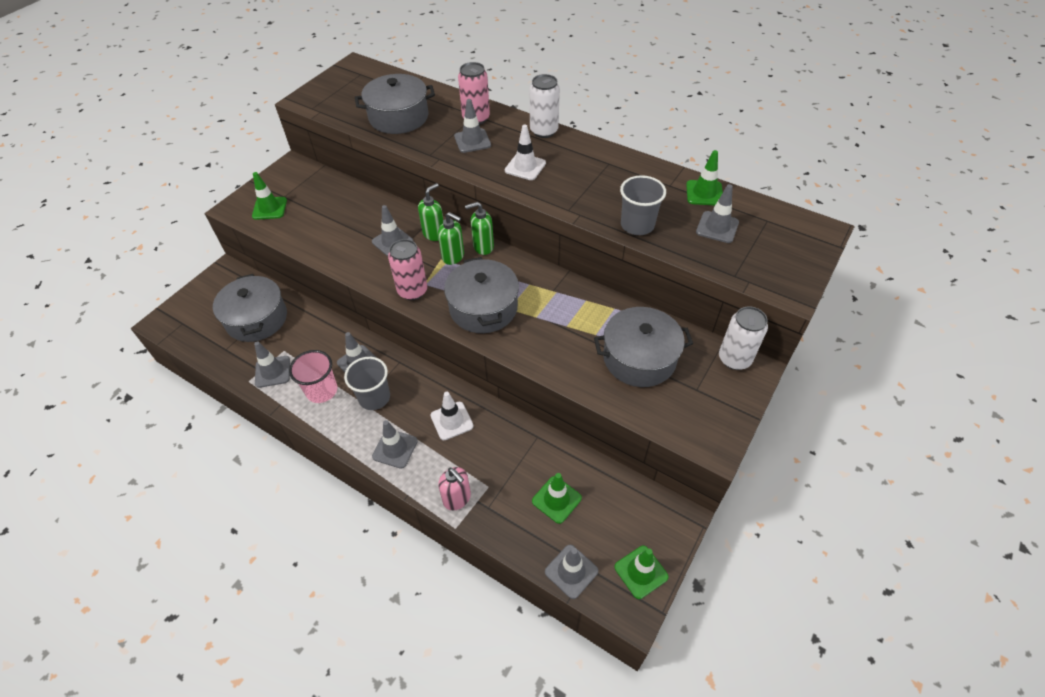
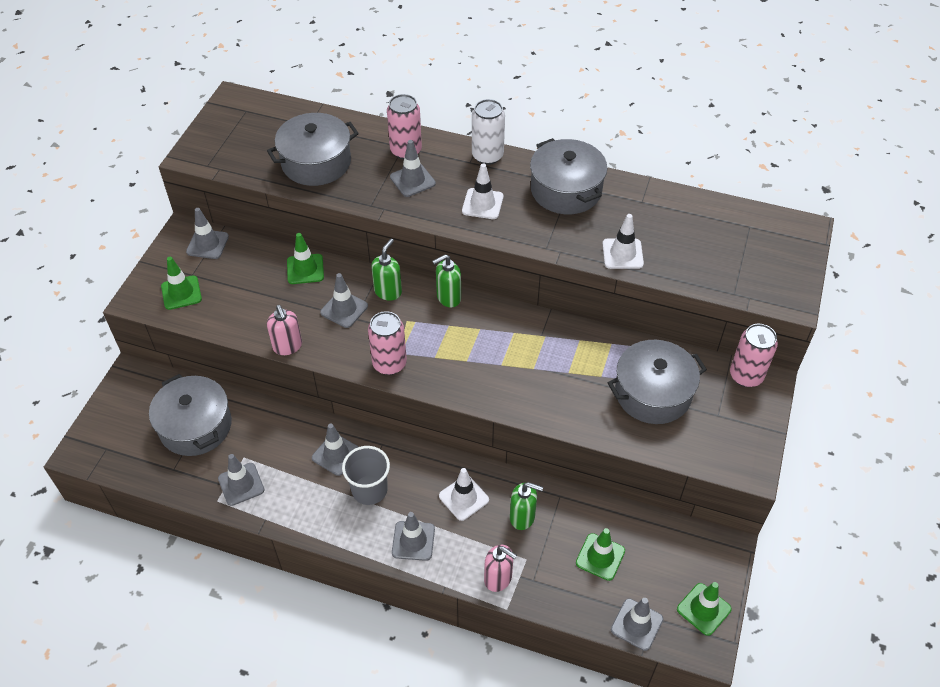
camera: 15 degrees left, 0 degrees up
pink cup [289,350,337,403] -> none
green soap dispenser [438,212,464,265] -> green soap dispenser moved to [510,482,543,530]
grey pot [444,257,519,333] -> grey pot moved to [530,138,607,214]
grey cup [620,175,666,235] -> white traffic cone [603,214,644,269]
green traffic cone [686,150,723,206] -> green traffic cone moved to [287,233,324,284]
grey traffic cone [696,184,739,243] -> grey traffic cone moved to [186,208,229,259]
white can [719,306,768,370] -> pink can [730,324,778,387]
none -> pink soap dispenser [267,305,302,355]

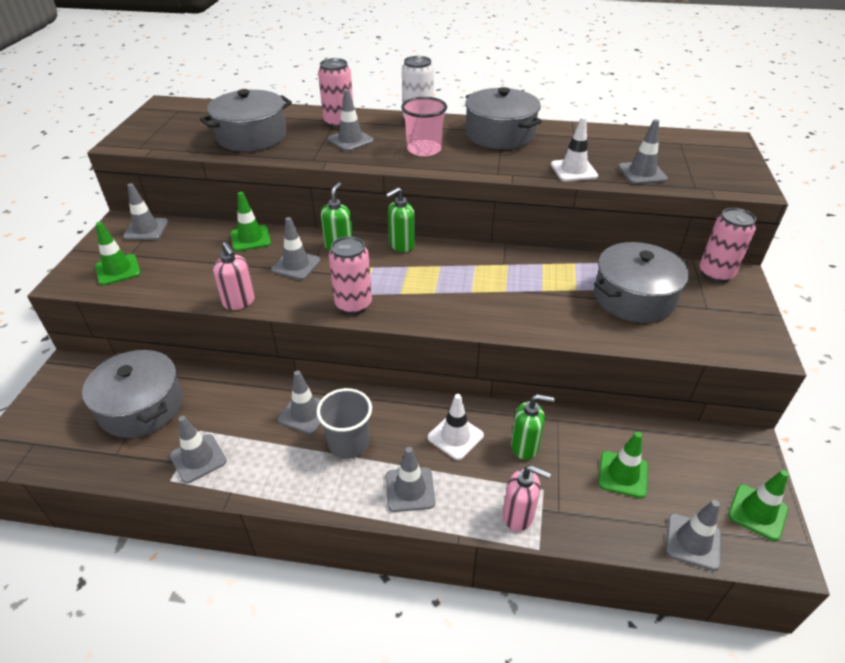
camera: 10 degrees left, 10 degrees down
white traffic cone [462,163,504,219] -> pink cup [401,97,447,157]
none -> grey traffic cone [618,119,668,184]

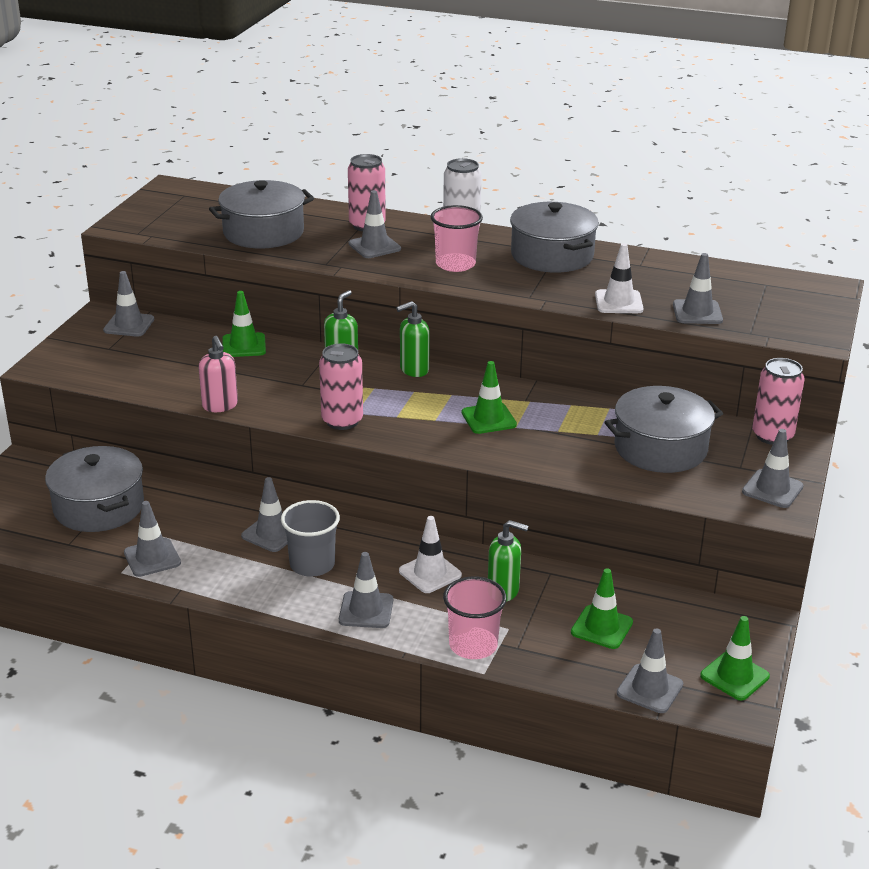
camera: 10 degrees right, 10 degrees down
green traffic cone [95,222,141,286] -> green traffic cone moved to [462,361,517,434]
grey traffic cone [271,217,321,280] -> grey traffic cone moved to [742,429,804,508]
pink soap dispenser [503,465,551,531] -> pink cup [443,576,507,659]

